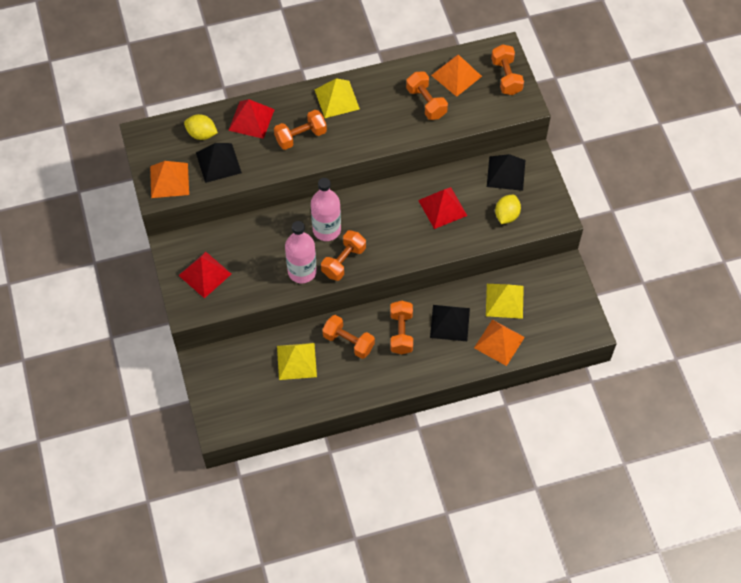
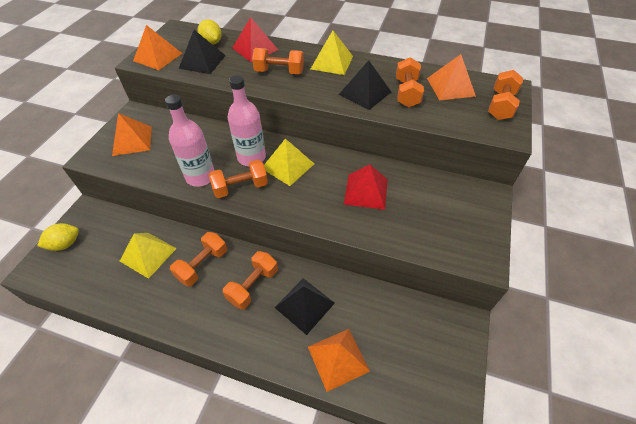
camera: 35 degrees right, 10 degrees down
red pyramid [178,252,231,298] -> orange pyramid [112,113,152,156]
orange dumbbell [322,315,375,359] -> orange dumbbell turned 60 degrees clockwise [170,232,227,287]
yellow pyramid [486,284,524,319] -> yellow pyramid moved to [264,139,314,186]
black pyramid [487,154,525,191] -> black pyramid moved to [339,60,391,110]
yellow lemon [495,195,521,224] -> yellow lemon moved to [37,223,79,251]

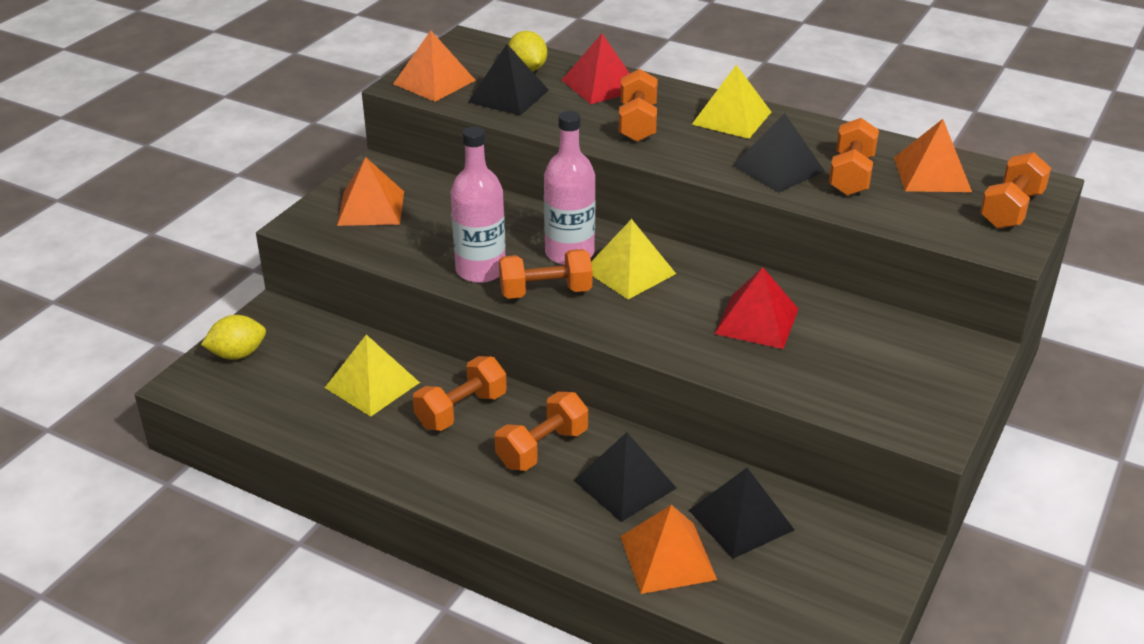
camera: 10 degrees right, 15 degrees down
orange dumbbell [252,48,304,74] -> orange dumbbell turned 75 degrees clockwise [619,69,658,142]
none -> black pyramid [689,468,794,559]

